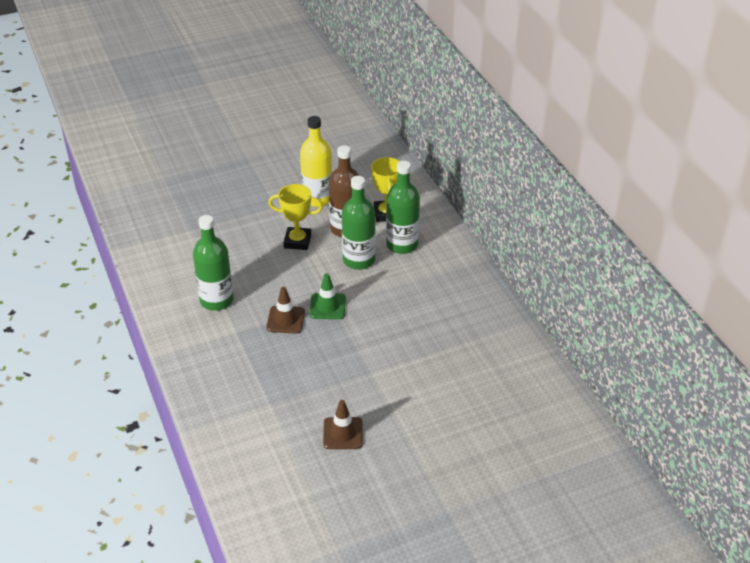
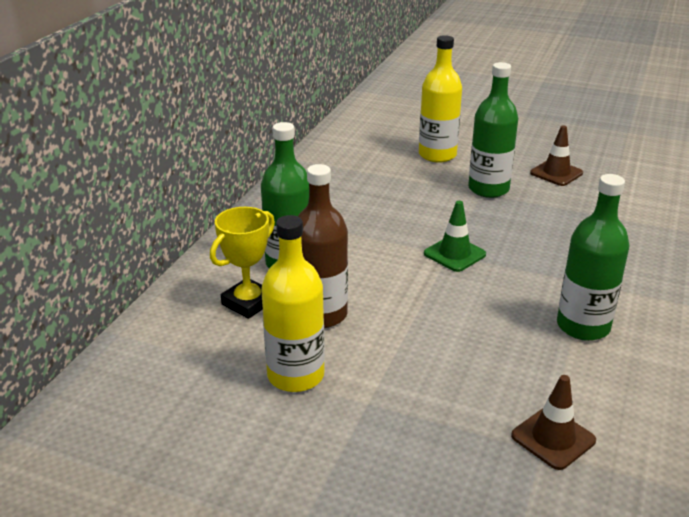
camera: 135 degrees left, 10 degrees down
brown traffic cone [266,287,305,334] -> brown traffic cone moved to [511,375,596,470]
yellow trophy [268,184,323,250] -> none
green bottle [342,176,376,270] -> green bottle moved to [468,62,518,198]
none -> yellow bottle [419,35,462,162]

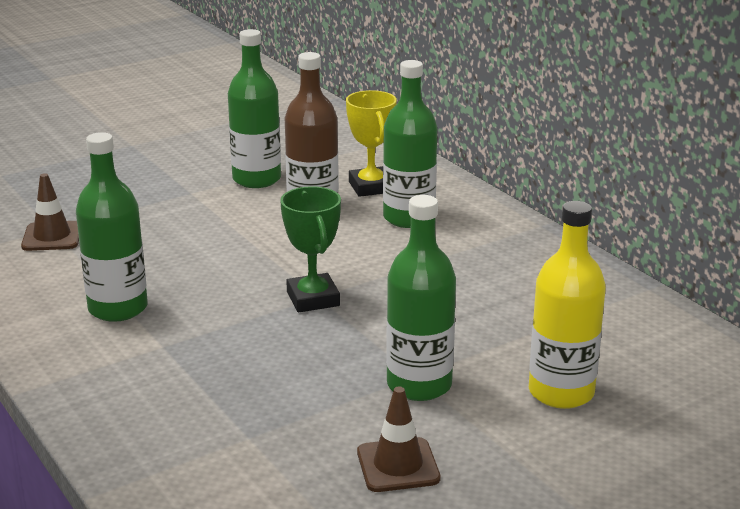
camera: 125 degrees right, 5 degrees down
yellow bottle [261,215,325,392] -> green bottle [228,29,281,188]
green traffic cone [424,201,486,272] -> green trophy [280,186,341,312]

